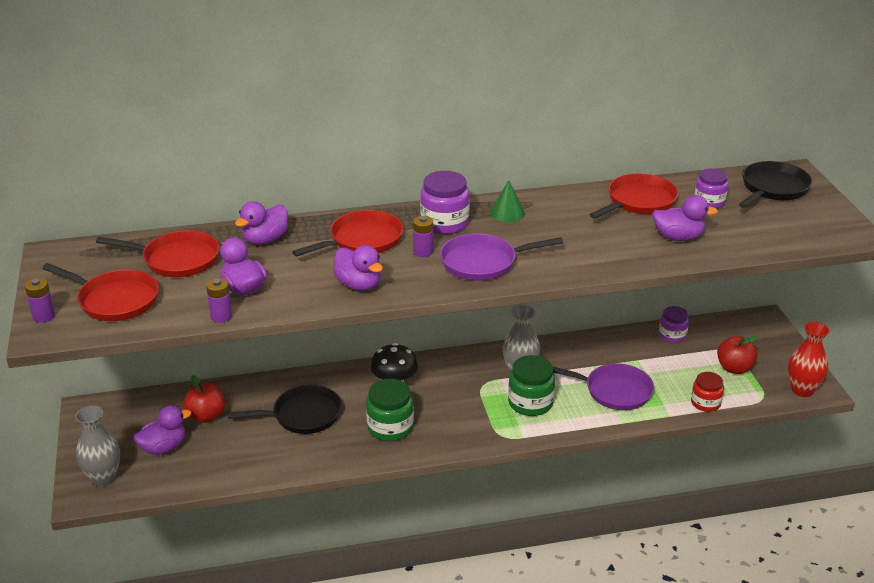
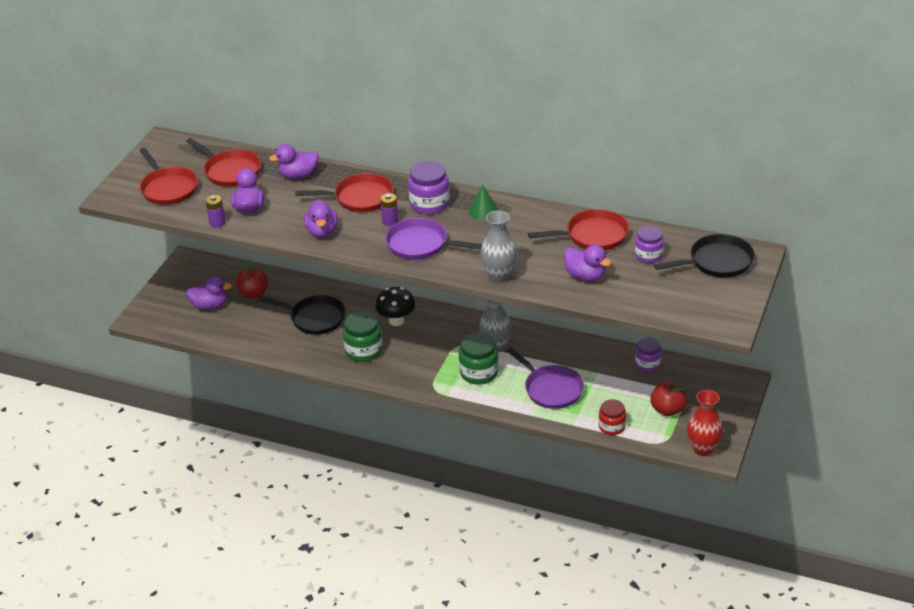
camera: 35 degrees right, 5 degrees up
purple battery [25,278,55,323] -> none
grey vase [75,406,120,487] -> grey vase moved to [480,210,517,283]

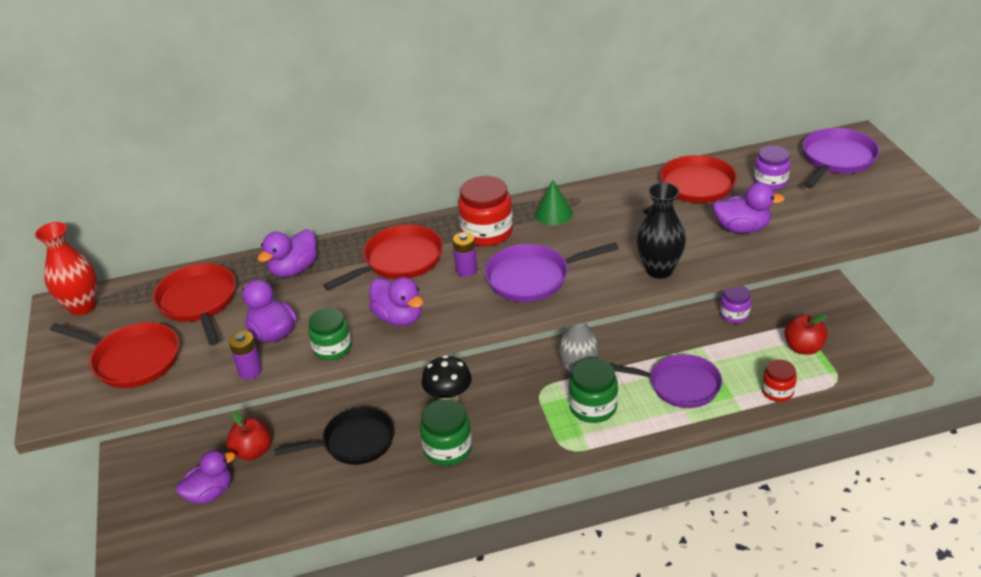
camera: 35 degrees left, 0 degrees up
red pan [186,138,261,187] -> red pan turned 120 degrees counterclockwise [153,263,236,345]
purple jar [408,161,450,214] -> red jar [458,176,513,246]
grey vase [480,210,517,283] -> black vase [637,182,686,279]
black pan [654,234,755,278] -> purple pan [803,128,880,188]
red vase [687,390,723,456] -> red vase moved to [35,222,97,315]
none -> green jar [308,308,351,361]

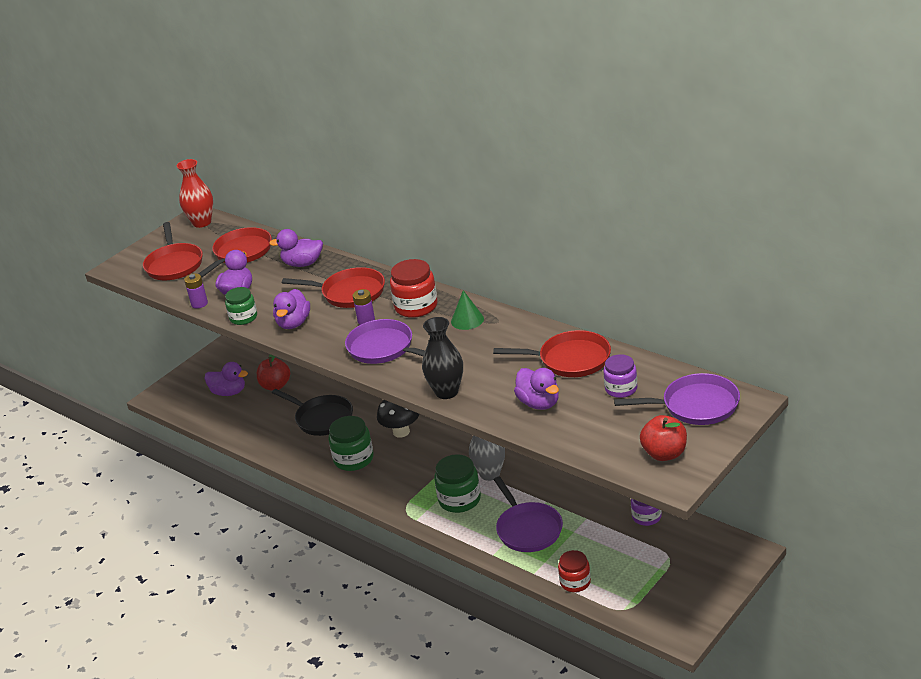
camera: 55 degrees right, 5 degrees down
red apple [784,314,827,355] -> red apple moved to [640,415,687,461]

